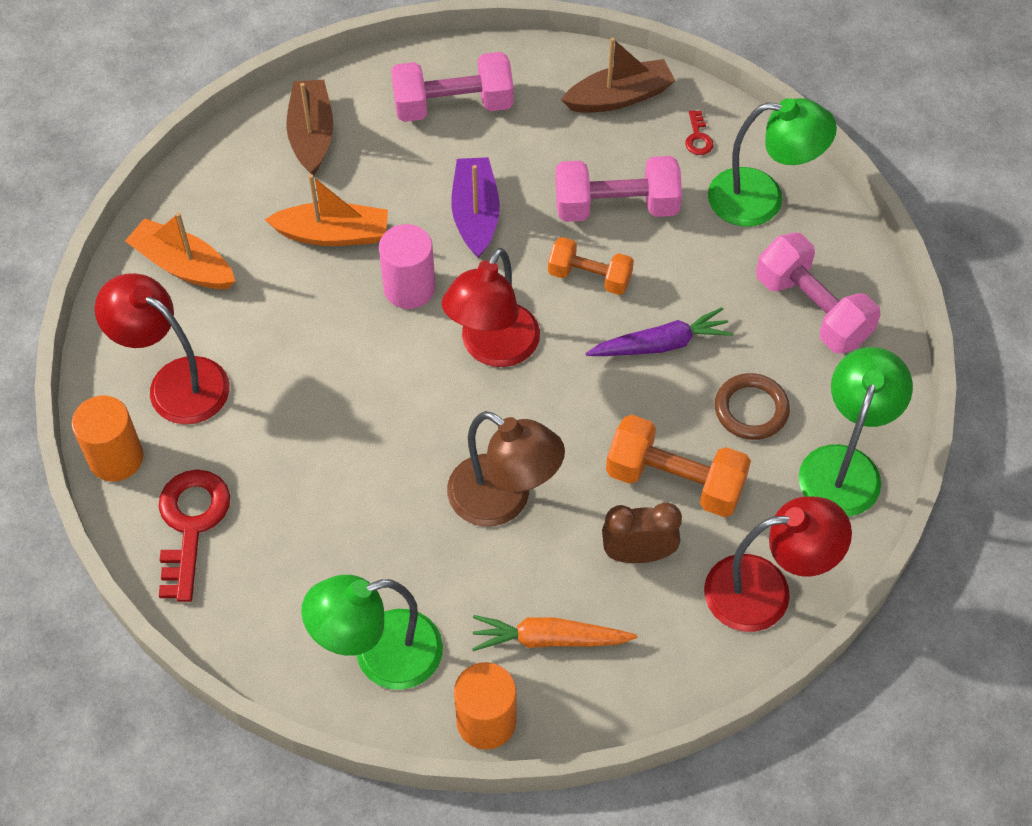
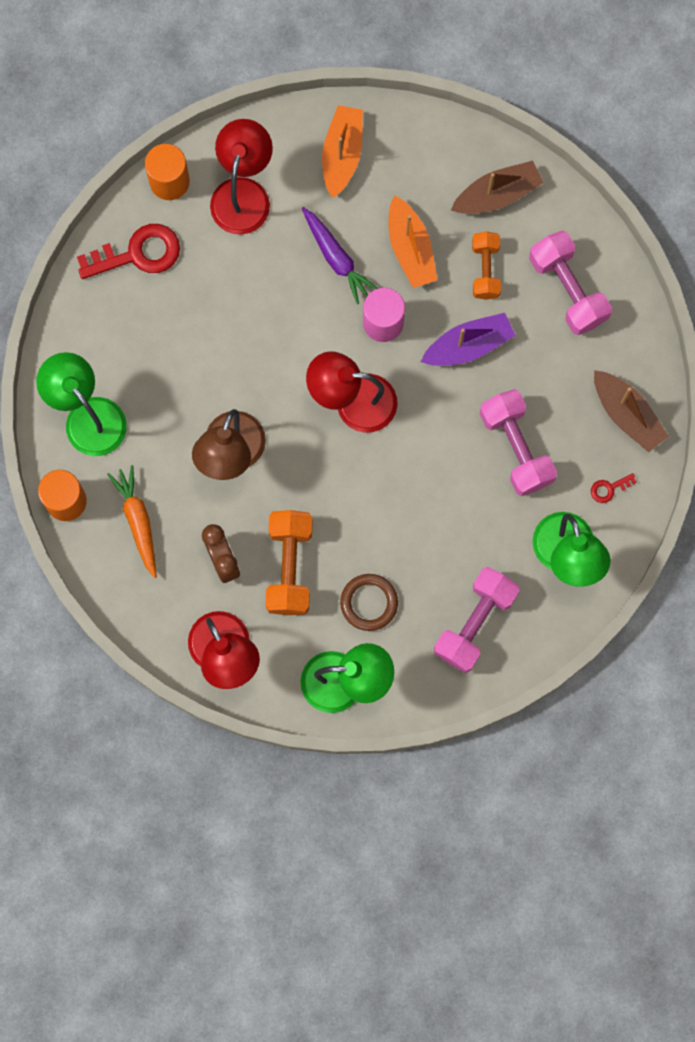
camera: 70 degrees right, 20 degrees up
orange dumbbell [548,237,634,295] -> orange dumbbell moved to [472,232,501,300]
purple carrot [586,307,734,356] -> purple carrot moved to [302,207,378,304]

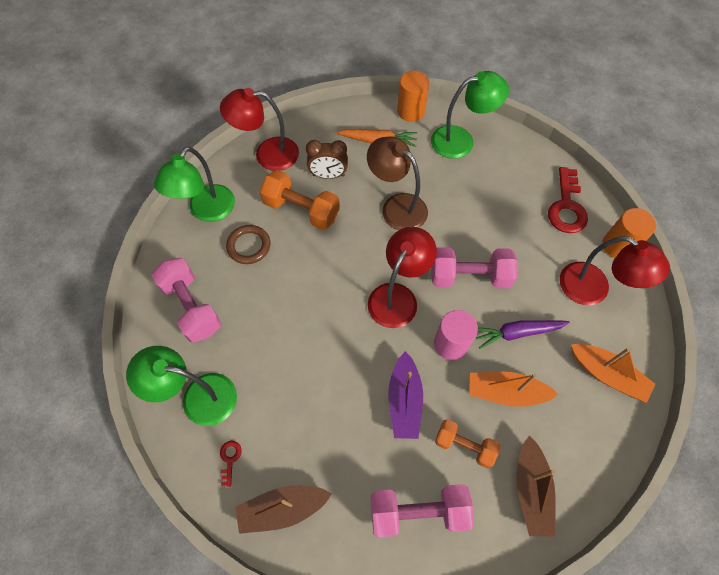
camera: 115 degrees right, 15 degrees down
pink dumbbell [480,389,557,496] -> pink dumbbell moved to [431,247,518,288]

